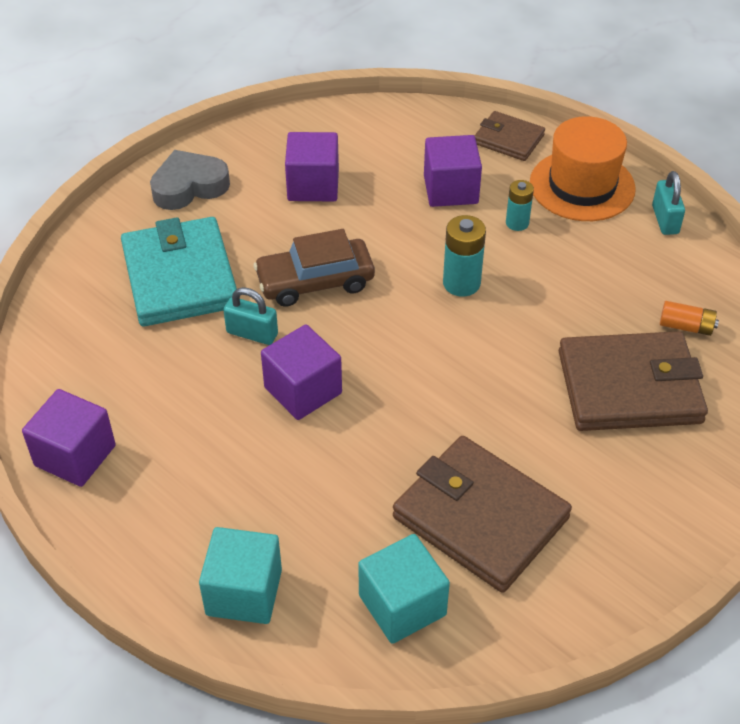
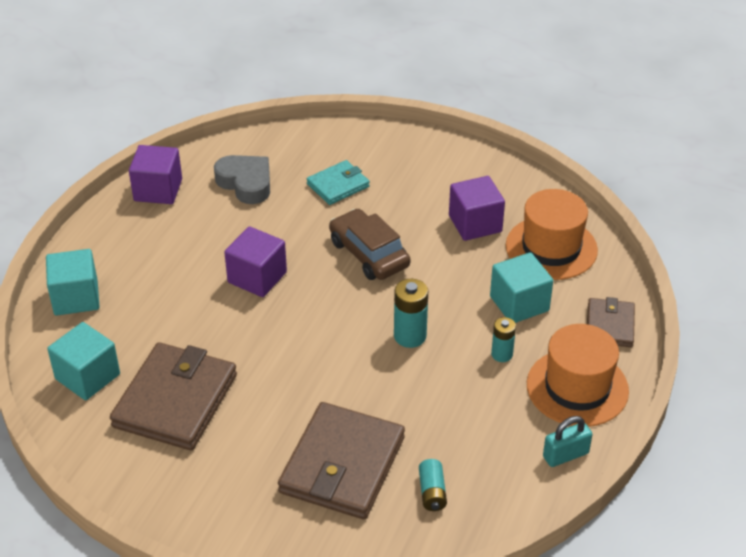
camera: 70 degrees right, 5 degrees down
turquoise wallet [121,217,237,327] -> turquoise wallet [307,160,370,205], size x0.54
grey heart [150,150,230,210] -> grey heart moved to [214,155,270,204]
turquoise padlock [223,287,278,345] -> none
purple cube [424,135,482,207] -> turquoise cube [490,252,553,323]
brown wallet [559,331,708,431] -> brown wallet turned 45 degrees clockwise [278,402,405,519]
orange battery [660,301,719,336] -> turquoise battery [419,459,447,511]
none -> orange hat [506,189,598,280]

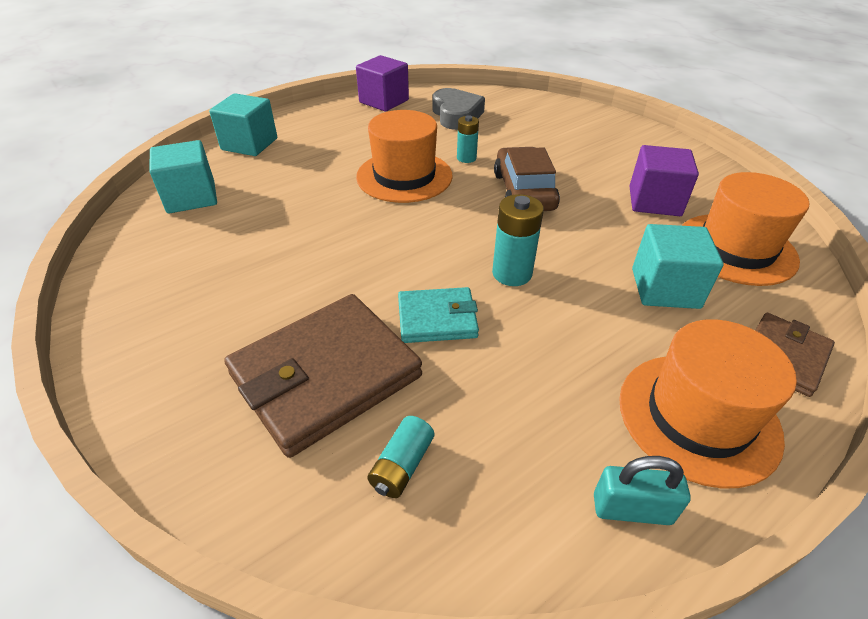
camera: 30 degrees right, 0 degrees up
brown wallet [110,342,237,450] -> none
purple cube [224,226,287,297] -> orange hat [356,110,453,203]
turquoise wallet [307,160,370,205] -> turquoise wallet moved to [398,287,479,343]
turquoise battery [491,317,516,362] -> turquoise battery moved to [457,115,479,163]

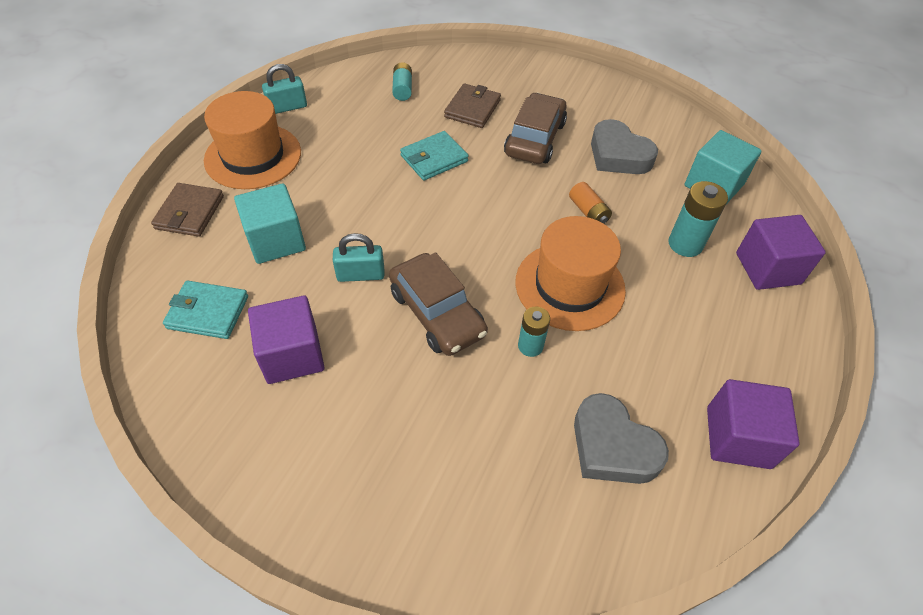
camera: 150 degrees right, 10 degrees up
turquoise cube [209,93,277,156] -> purple cube [736,215,826,290]
brown wallet [224,294,422,458] -> brown wallet [444,83,501,128], size x0.54
turquoise battery [492,194,544,286] -> turquoise battery moved to [669,181,728,257]
orange hat [682,172,809,286] -> turquoise wallet [163,280,248,339]
none -> turquoise padlock [333,233,384,282]
none -> brown car [504,93,567,164]
none -> orange battery [569,182,612,224]
none -> grey heart [591,119,658,174]

